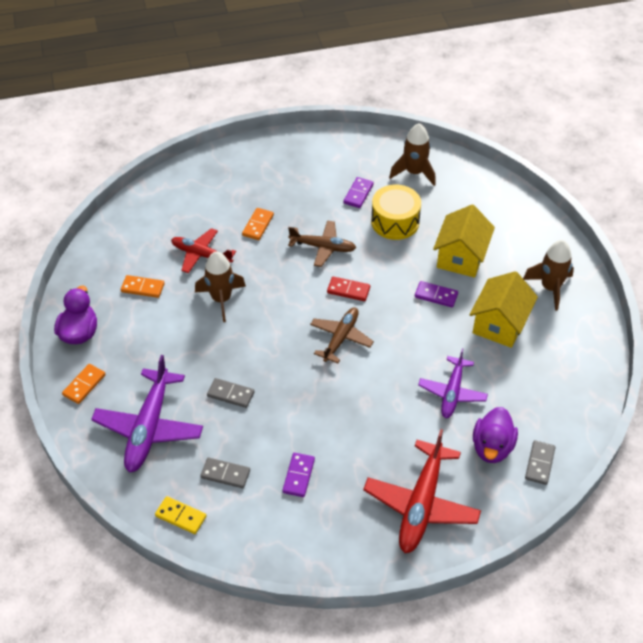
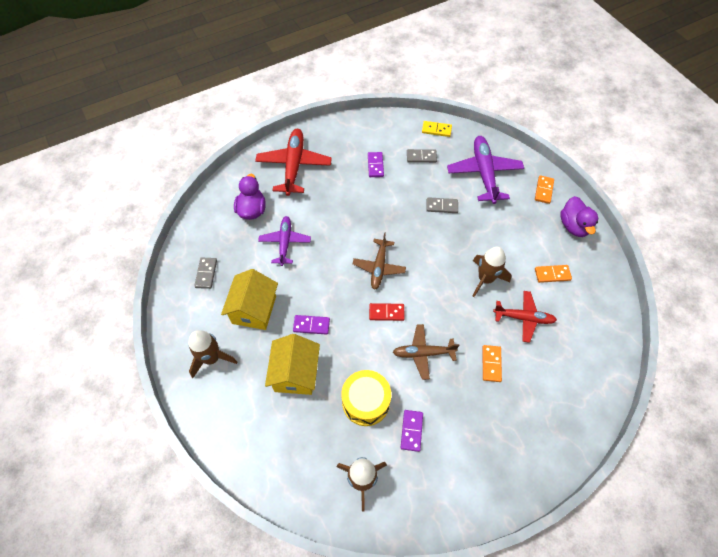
camera: 165 degrees right, 10 degrees up
grey domino [525,440,556,485] -> grey domino moved to [194,258,217,289]

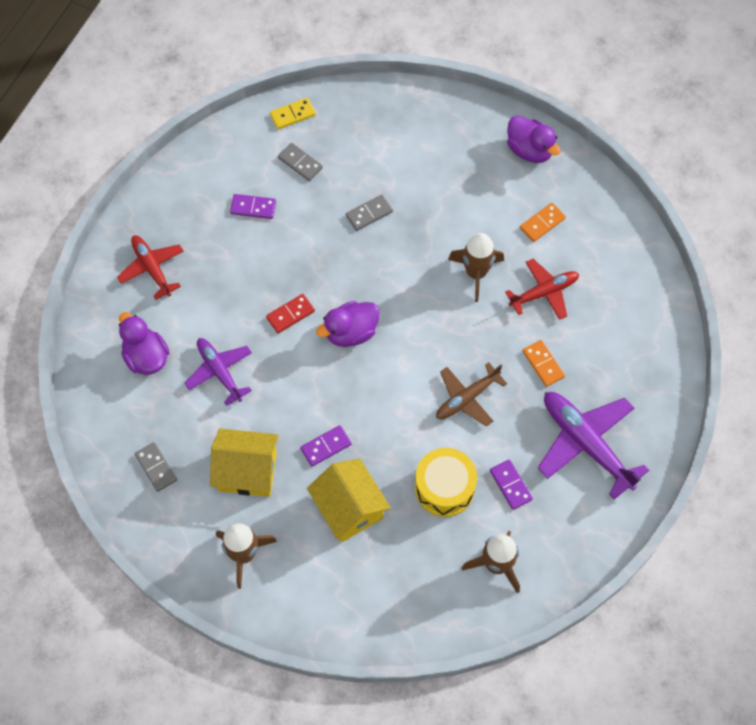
camera: 35 degrees left, 5 degrees up
yellow house [221,269,278,330] -> yellow house turned 60 degrees counterclockwise [210,429,279,497]
red plane [255,129,332,196] -> red plane [117,235,184,300], size x0.64
brown plane [352,232,406,290] -> purple duck [316,301,380,347]
purple domino [368,152,384,177] -> purple domino turned 45 degrees counterclockwise [230,194,276,219]
red domino [369,303,405,321] -> red domino moved to [266,294,315,333]
grey domino [407,149,437,163] -> grey domino turned 75 degrees clockwise [278,143,323,181]
purple plane [447,136,524,204] -> purple plane moved to [538,392,649,500]
orange domino [535,175,554,204] -> none

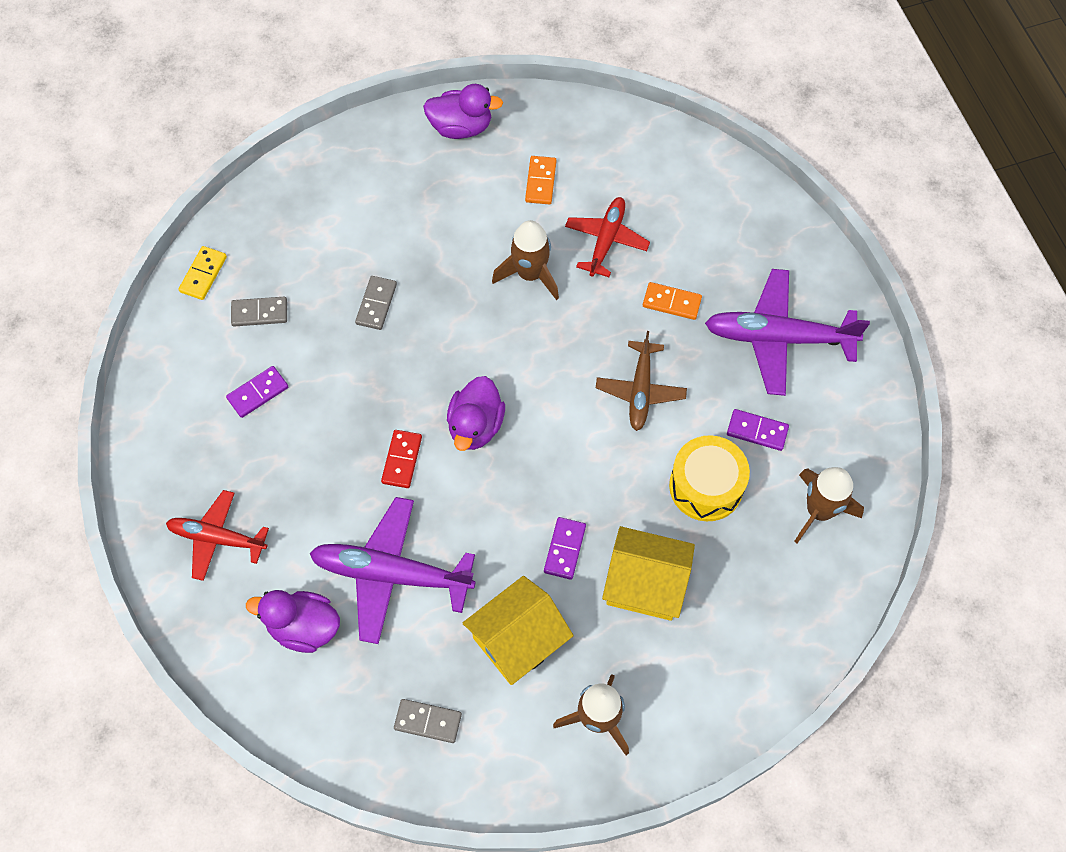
camera: 45 degrees left, 0 degrees up
purple plane [185,338,252,406] -> purple plane [309,497,476,644], size x1.57

